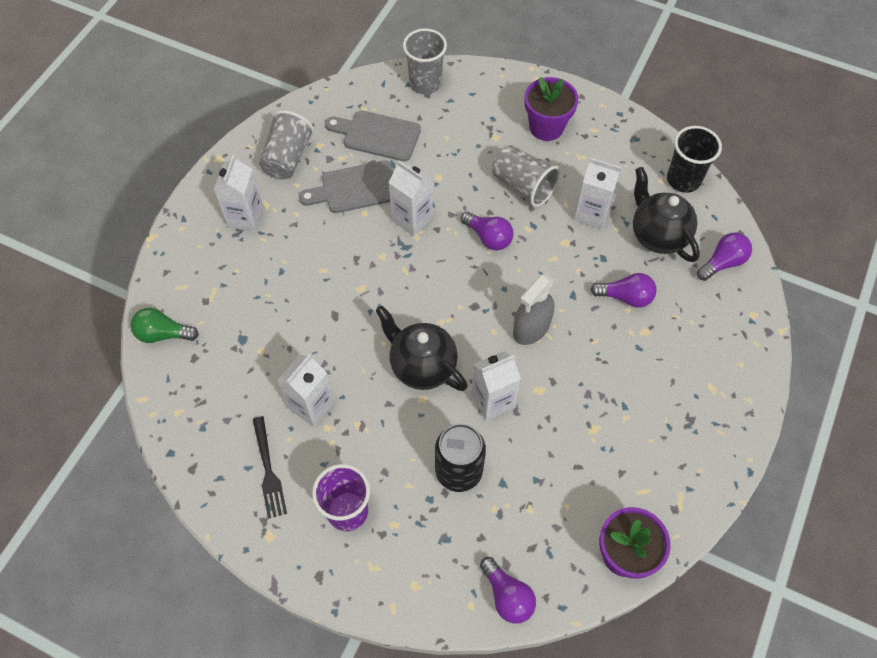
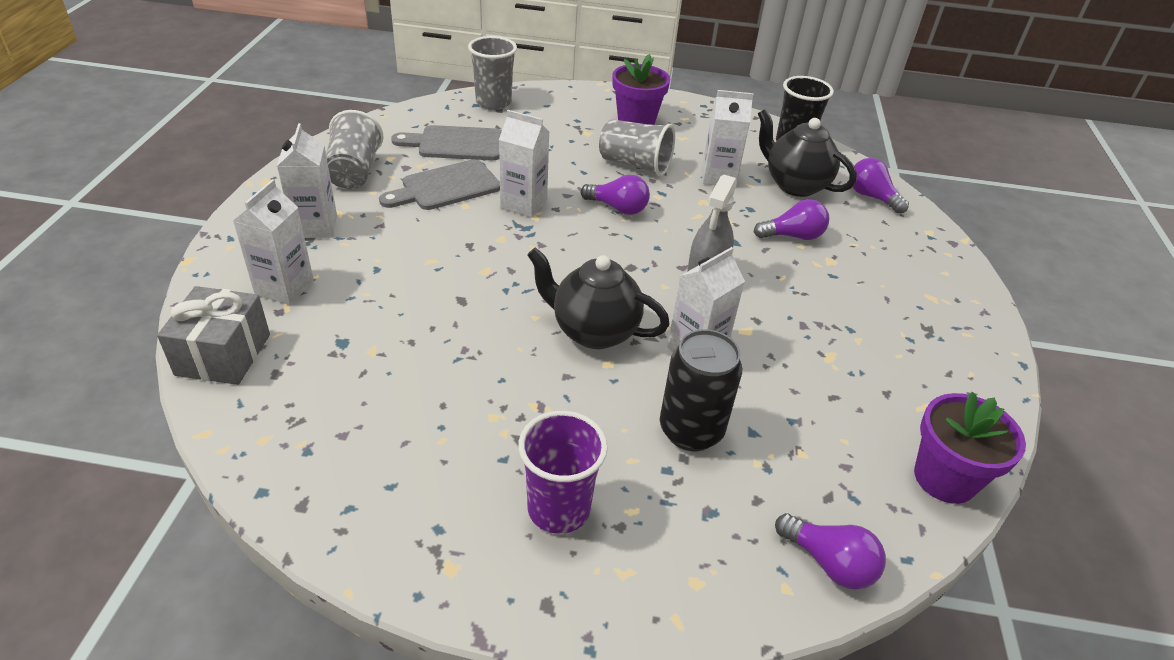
camera: 20 degrees left, 20 degrees down
green light bulb [131,308,199,343] -> grey gift [157,286,270,385]
black fork [253,416,287,519] -> none
white carton [277,354,334,427] -> white carton moved to [233,179,314,305]
purple light bulb [697,232,752,281] -> purple light bulb turned 75 degrees counterclockwise [853,158,909,214]

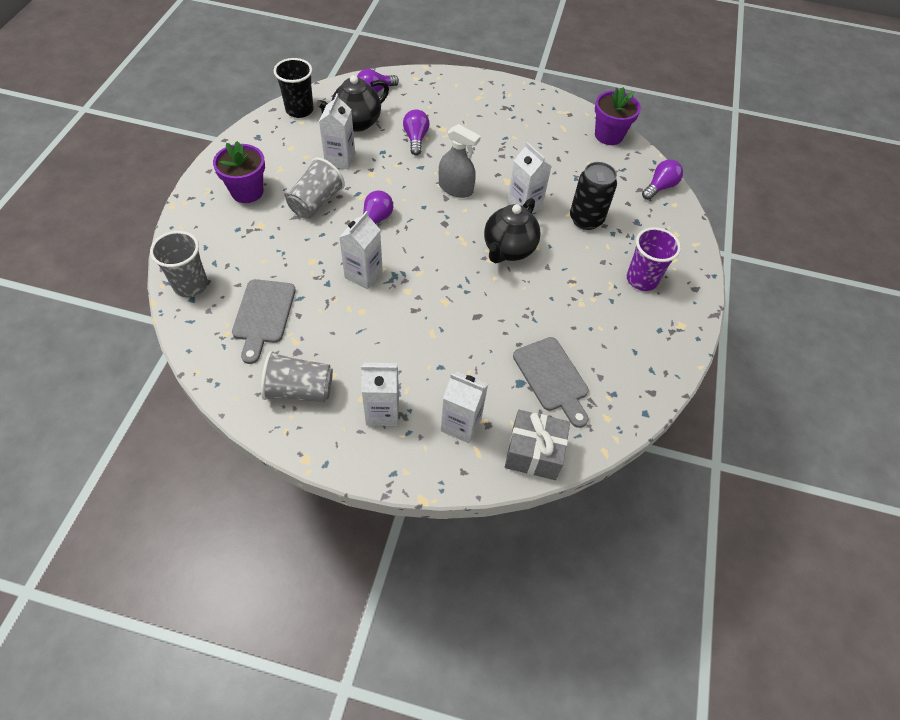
camera: 85 degrees left, 15 degrees up
grey cutting board [379,159,500,210] -> grey cutting board moved to [513,337,589,428]

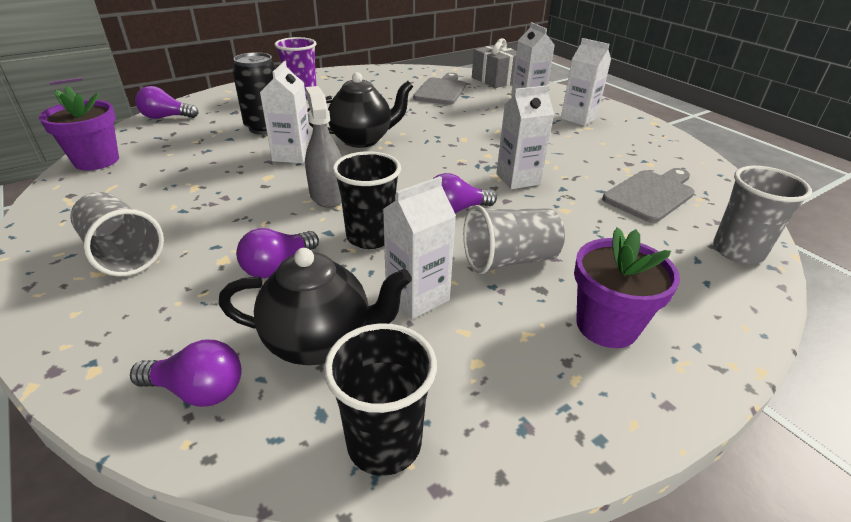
camera: 135 degrees left, 20 degrees down
grey cup [261,351,333,402] -> grey cup moved to [70,192,164,276]
none -> black cup [332,151,401,249]

